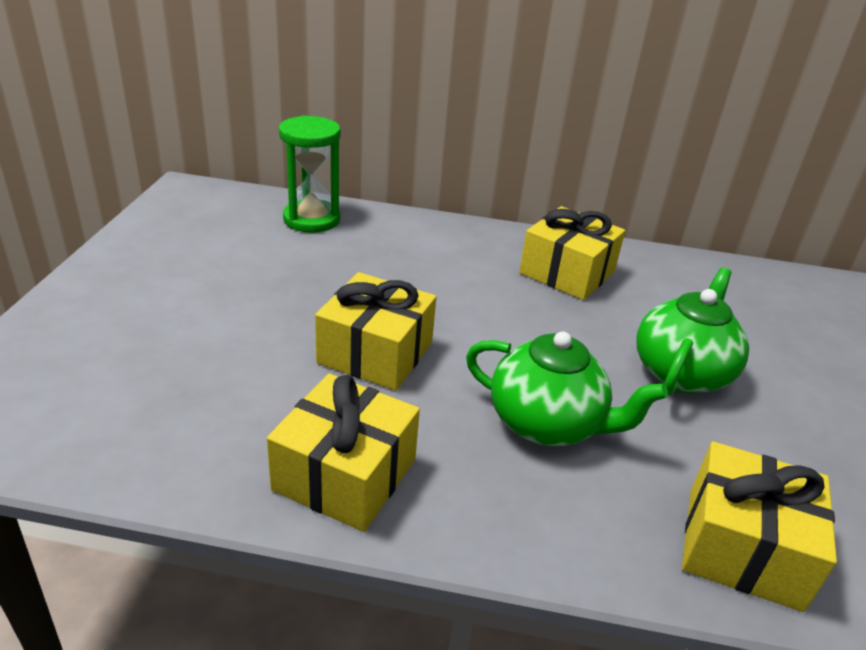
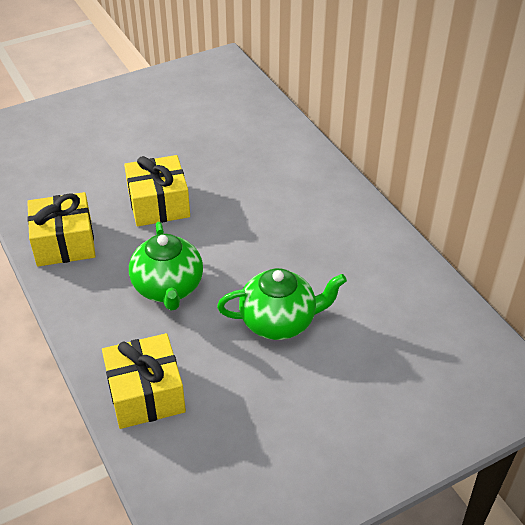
camera: 55 degrees right, 10 degrees up
green hourglass [279,115,341,233] -> none
yellow gift [519,206,625,300] -> none

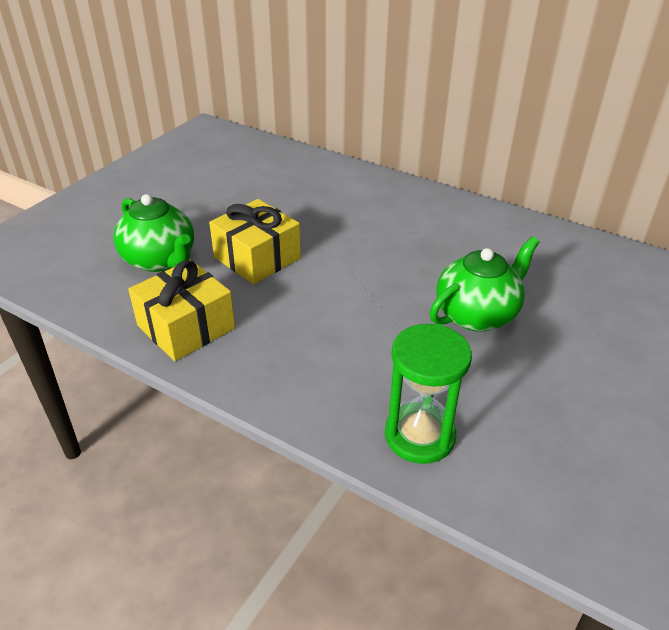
camera: 30 degrees left, 5 degrees down
yellow gift [102,333,186,429] -> green hourglass [385,324,472,464]
green teapot [129,222,203,311] -> green teapot moved to [114,194,194,272]

